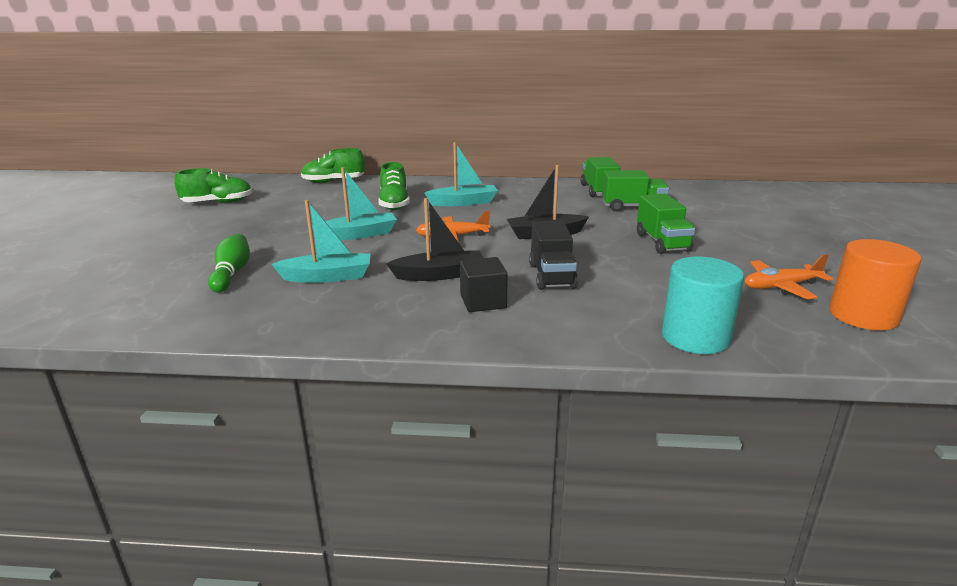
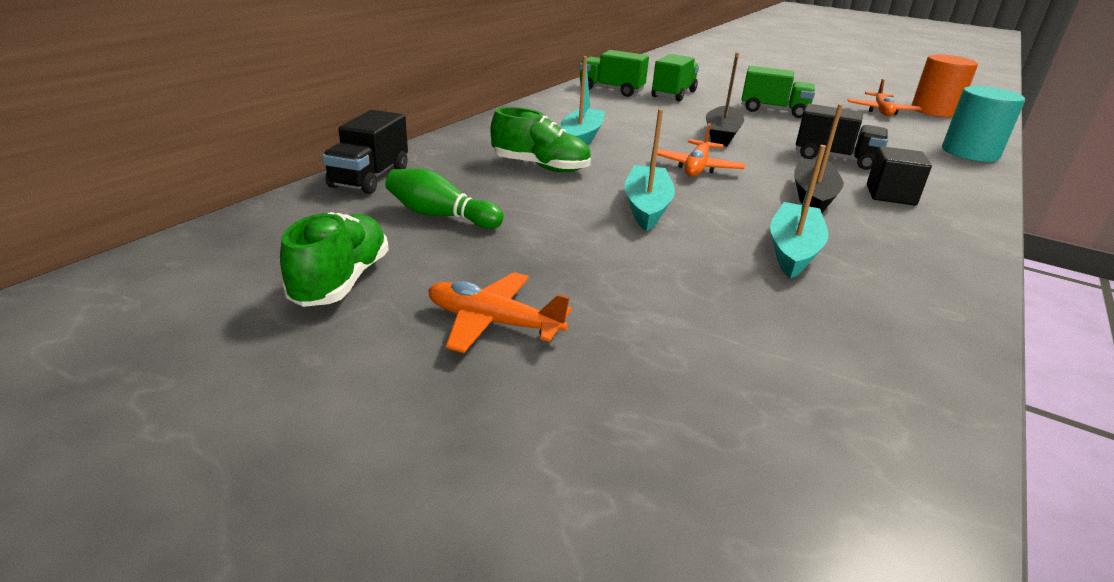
camera: 65 degrees left, 5 degrees up
green bowling pin [208,234,250,293] -> green bowling pin moved to [385,169,504,229]
green shoe [301,148,365,183] -> black truck [322,110,408,194]
none -> orange plane [428,272,572,353]

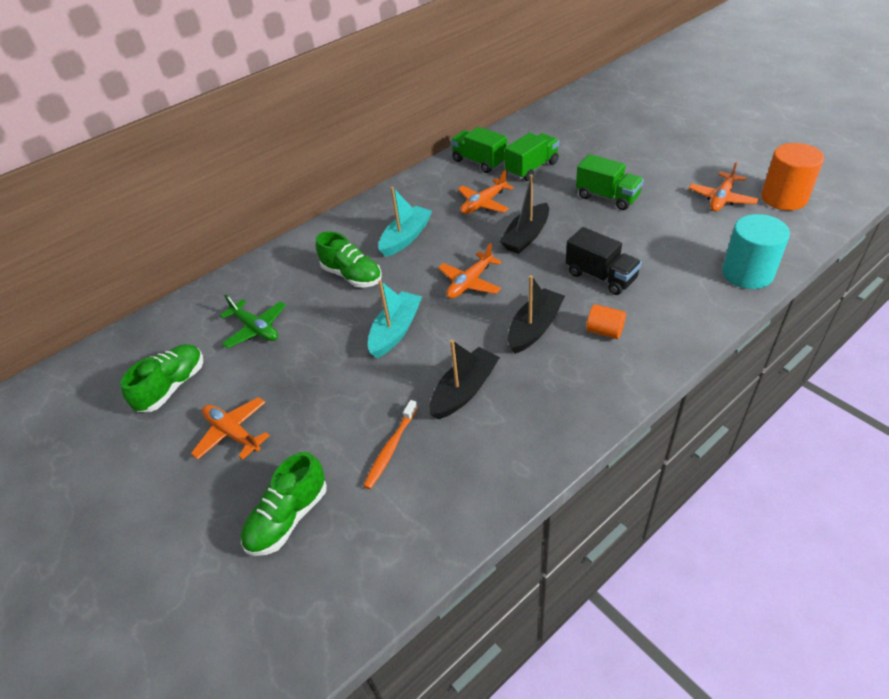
camera: 25 degrees right, 15 degrees up
black truck [322,110,408,194] -> none
green bowling pin [385,169,504,229] -> green plane [220,294,286,348]
turquoise boat [770,145,829,278] -> black boat [430,340,500,419]
black cube [867,146,932,206] -> orange cylinder [586,304,626,339]
none -> green shoe [241,452,327,556]
none -> orange toothbrush [363,400,418,489]
none -> orange plane [458,170,514,214]

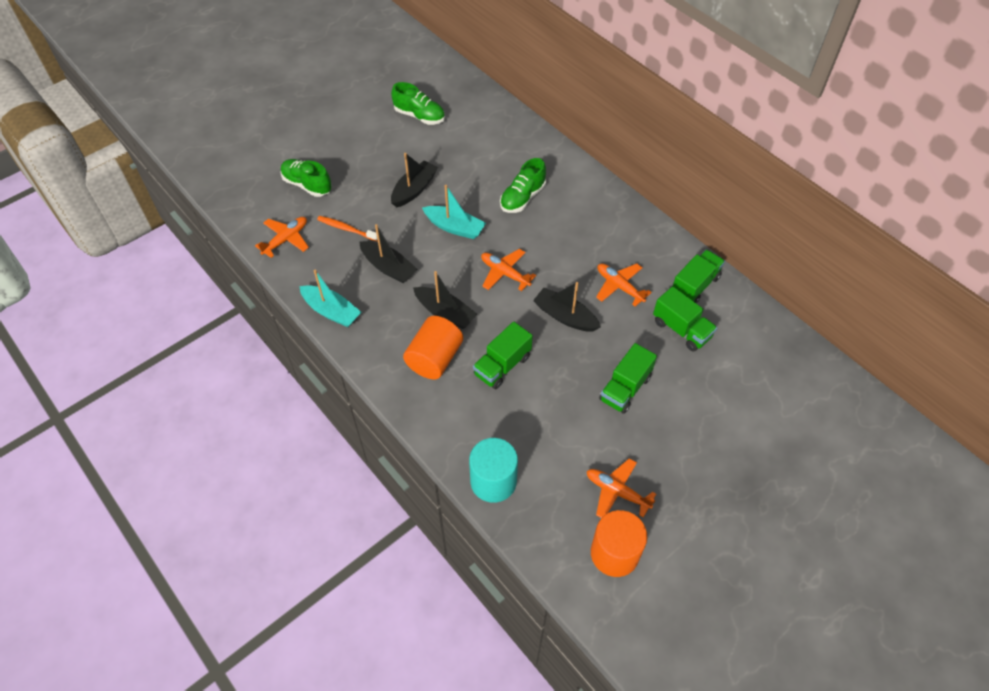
camera: 85 degrees right, 10 degrees up
orange plane [191,397,270,460] -> orange plane moved to [255,217,309,258]
green plane [220,294,286,348] -> none
turquoise boat [378,187,432,257] -> turquoise boat moved to [299,270,361,327]
black truck [566,227,642,295] -> green truck [473,322,533,389]
orange cylinder [586,304,626,339] -> orange cylinder [403,316,463,379], size x1.85
none -> black boat [391,153,438,208]

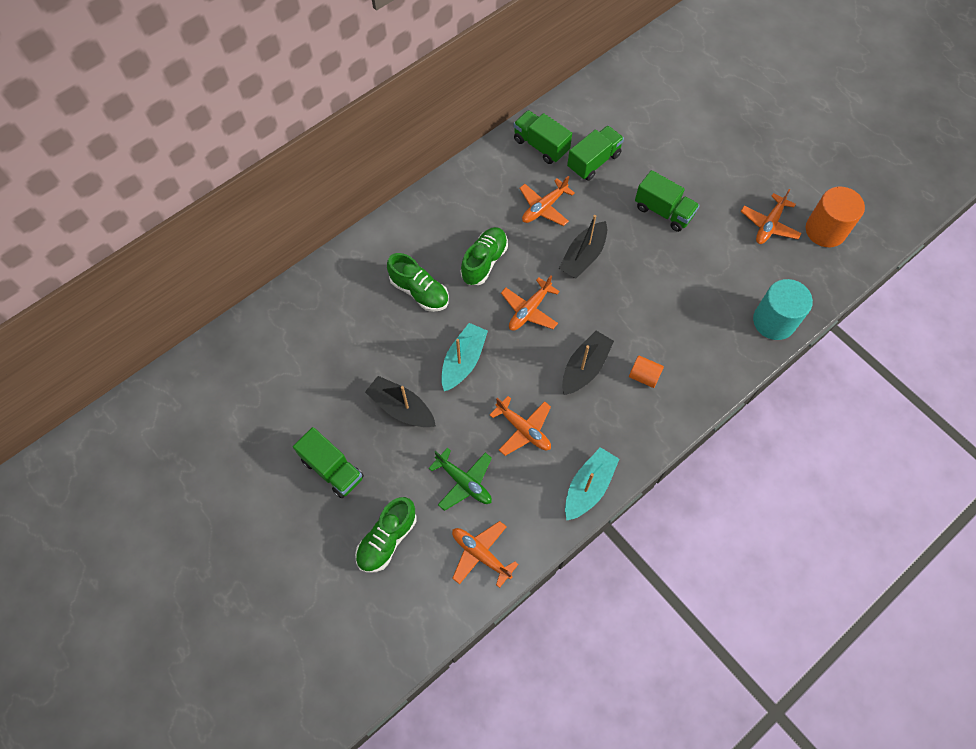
camera: 90 degrees left, 10 degrees up
orange toothbrush [317,216,378,241] -> green plane [429,448,492,511]
black boat [360,224,417,283] -> orange plane [490,396,551,456]
green shoe [391,82,445,125] -> green shoe moved to [461,227,508,285]
orange cylinder [403,316,463,379] -> orange cylinder [629,355,664,388], size x0.54
green truck [473,322,533,389] -> green truck moved to [293,427,364,498]

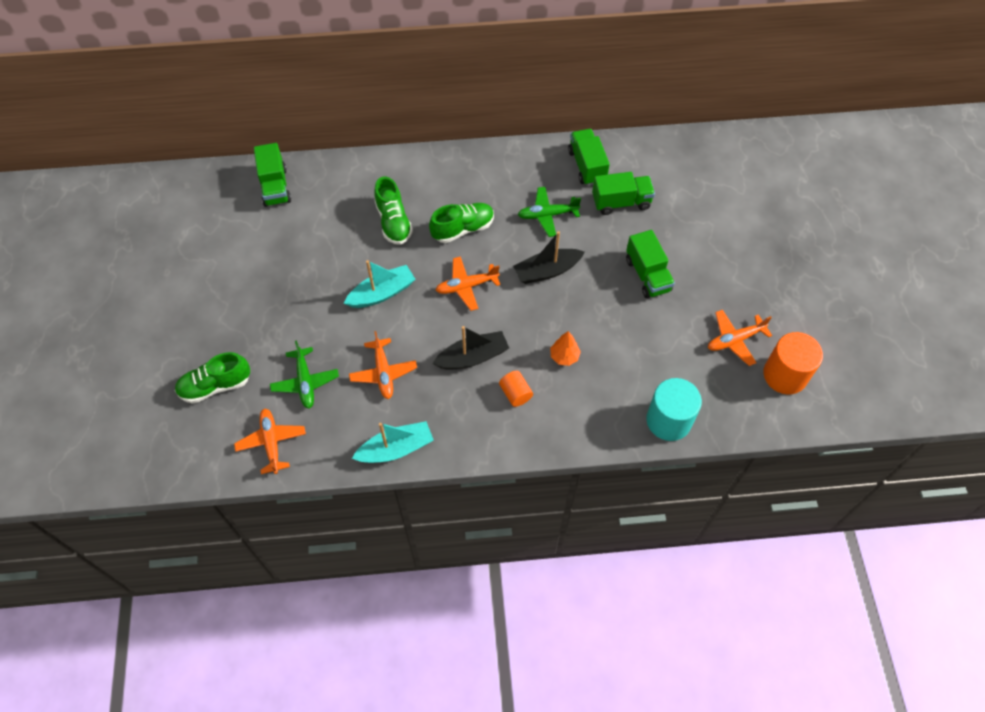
camera: 35 degrees right, 5 degrees down
green truck [293,427,364,498] -> green truck moved to [254,143,291,207]
black boat [365,376,436,427] -> none
orange plane [519,176,575,226] -> green plane [518,187,581,237]
none -> orange tree [550,331,581,366]

